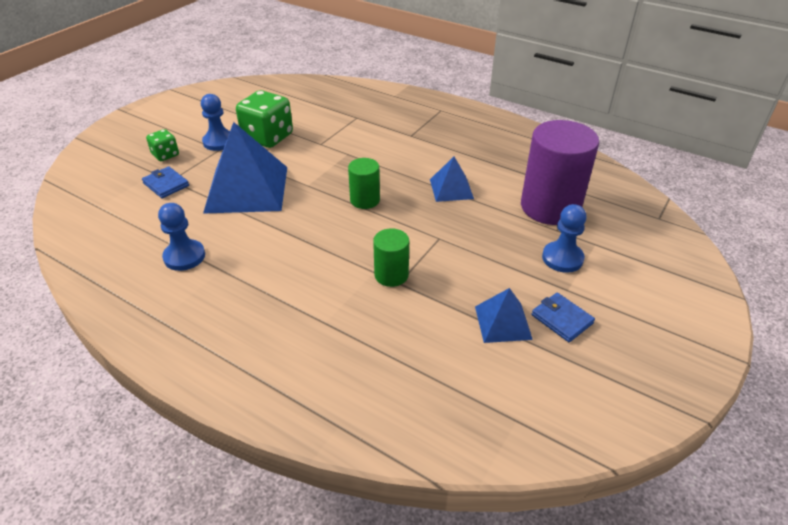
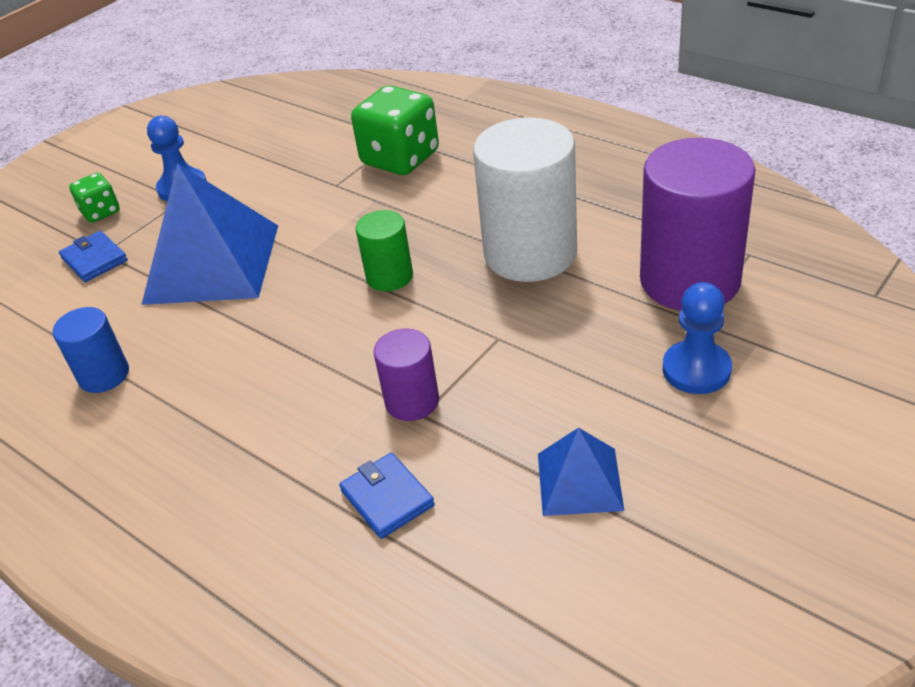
camera: 10 degrees right, 0 degrees up
blue pawn [158,203,205,271] -> blue cylinder [53,307,129,393]
green dice [236,90,293,148] -> green dice moved to [351,85,439,175]
green cylinder [373,228,409,287] -> purple cylinder [374,329,439,421]
blue pyramid [430,157,474,202] -> white cylinder [473,118,577,282]
blue wallet [532,293,595,342] -> blue wallet moved to [339,453,435,539]

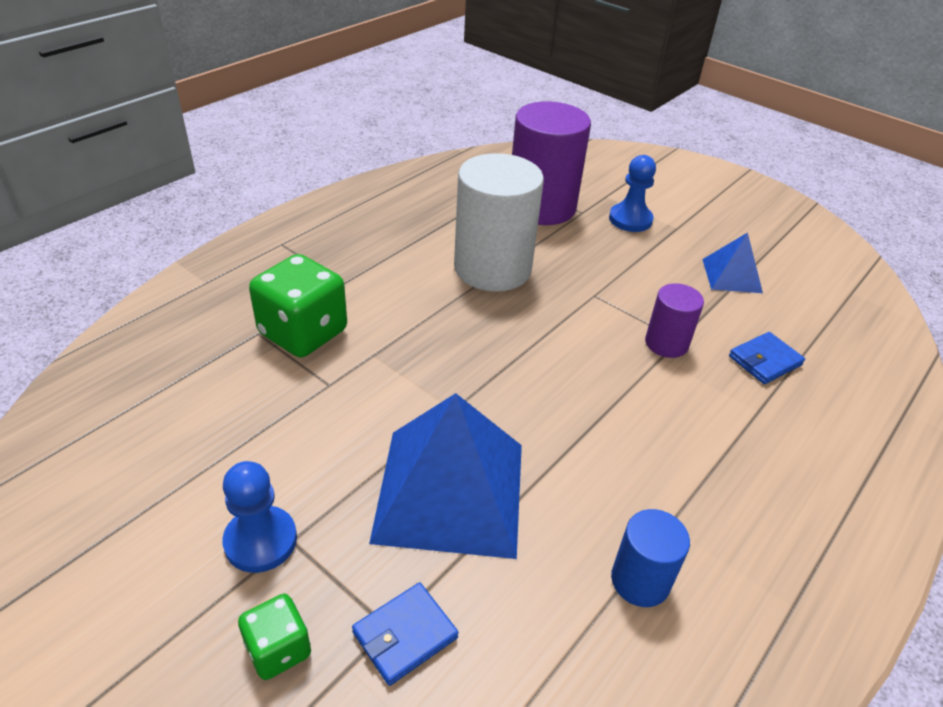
camera: 95 degrees left, 0 degrees up
green cylinder [356,210,413,291] -> none

